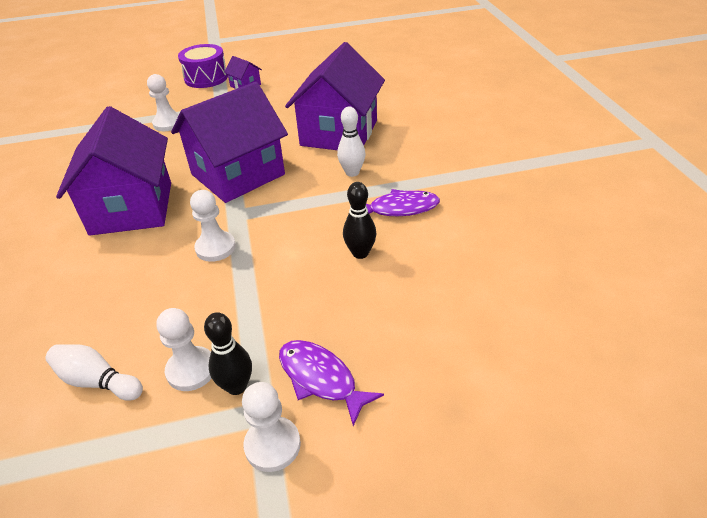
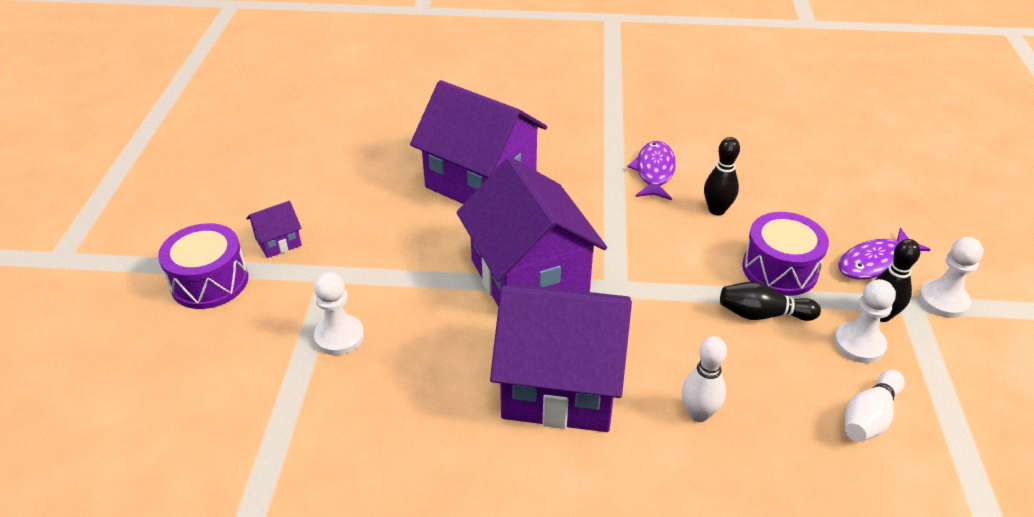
camera: 75 degrees left, 0 degrees up
white pawn [190,190,236,262] -> none
white bowling pin [337,106,366,177] -> white bowling pin moved to [682,336,727,422]
none -> black bowling pin [720,282,821,321]
none -> purple drum [742,212,829,296]

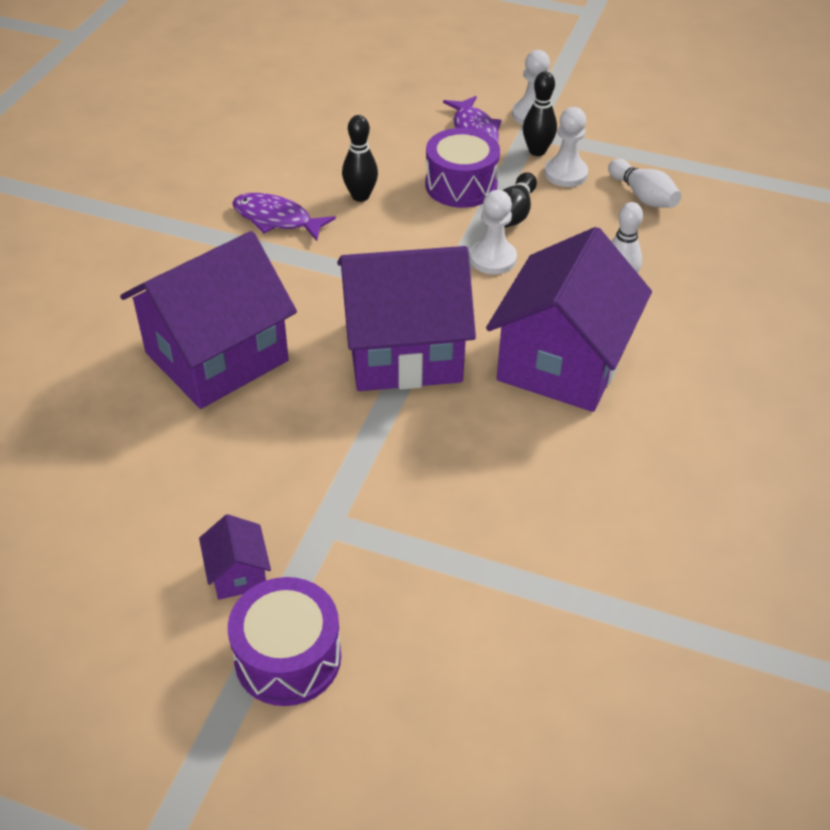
camera: 75 degrees left, 5 degrees up
white pawn [314,272,364,355] -> white pawn moved to [470,190,517,274]

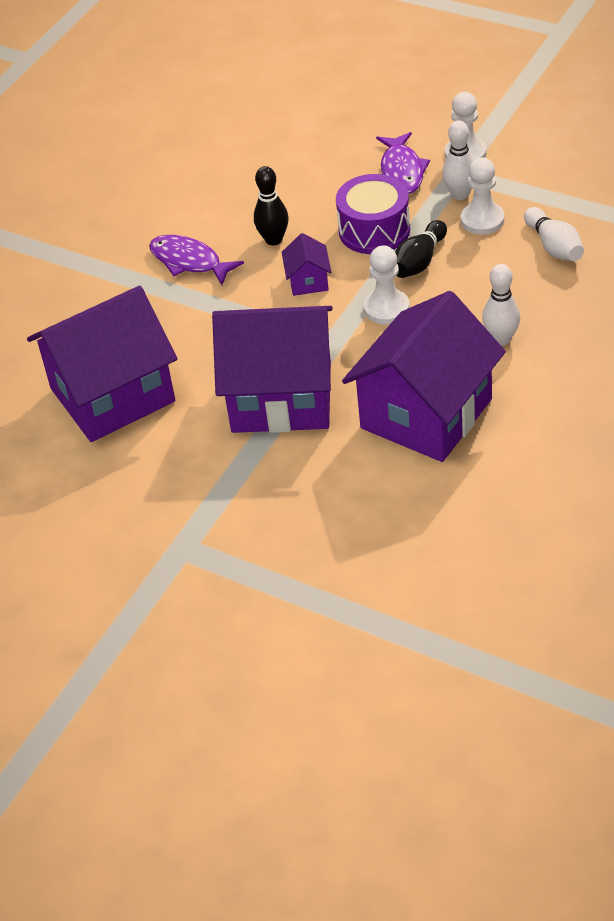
camera: 15 degrees right, 0 degrees up
purple house [199,514,271,600] -> purple house moved to [282,233,331,296]
purple drum [228,577,341,706] -> none
black bowling pin [523,71,557,156] -> white bowling pin [442,120,474,200]

